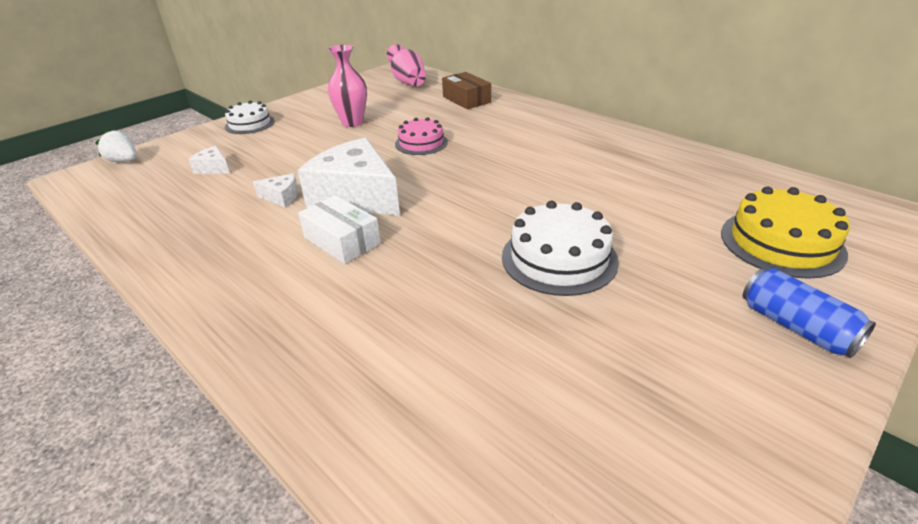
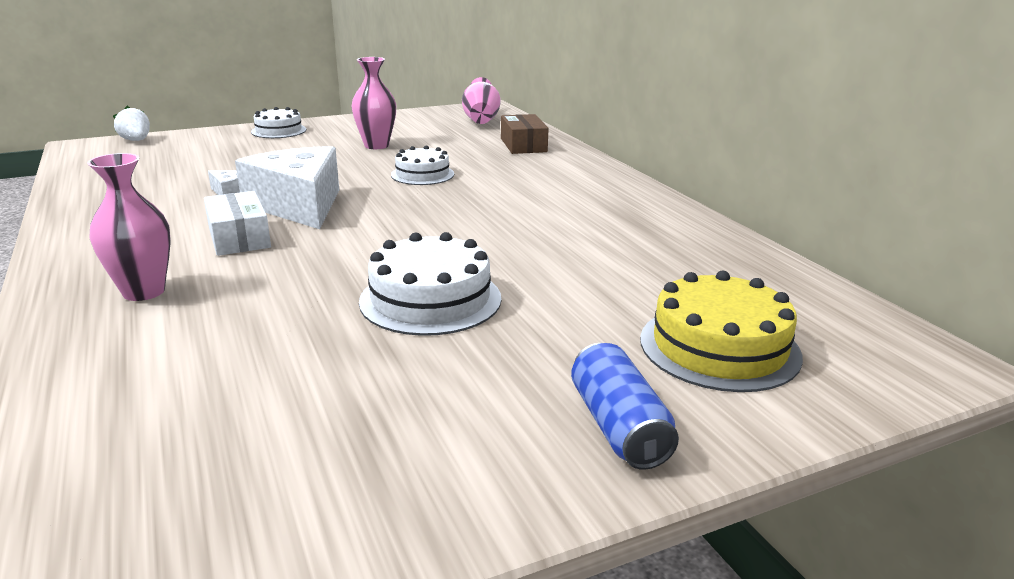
camera: 20 degrees right, 10 degrees down
white cheese [188,146,230,174] -> none
pink cake [395,117,448,155] -> white cake [391,146,454,185]
none -> pink vase [87,153,171,301]

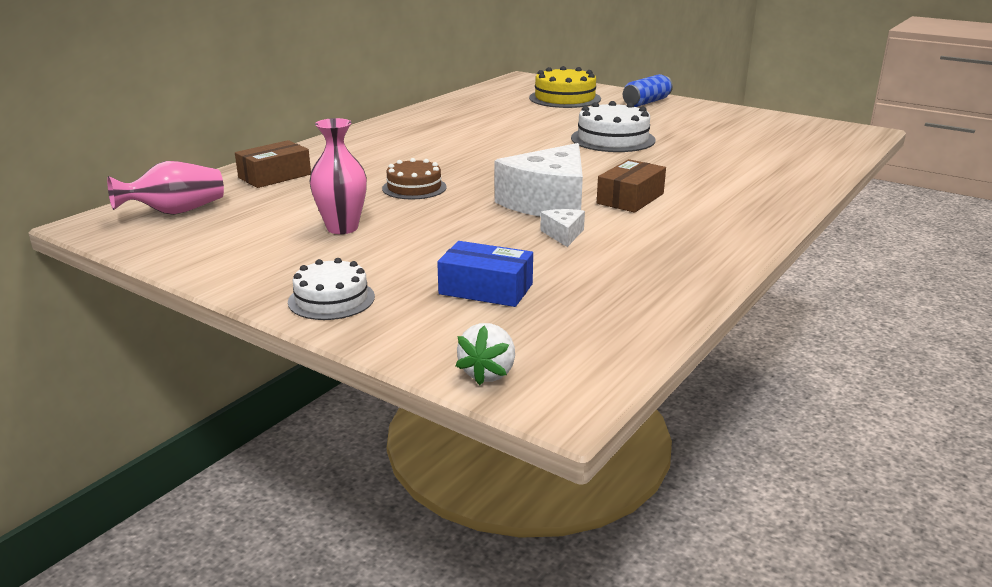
camera: 120 degrees left, 0 degrees up
pink vase [87,153,171,301] -> none
white box [204,191,271,256] -> brown box [597,159,666,213]
white cake [391,146,454,185] -> brown cake [382,158,447,199]
none -> blue box [437,241,533,307]

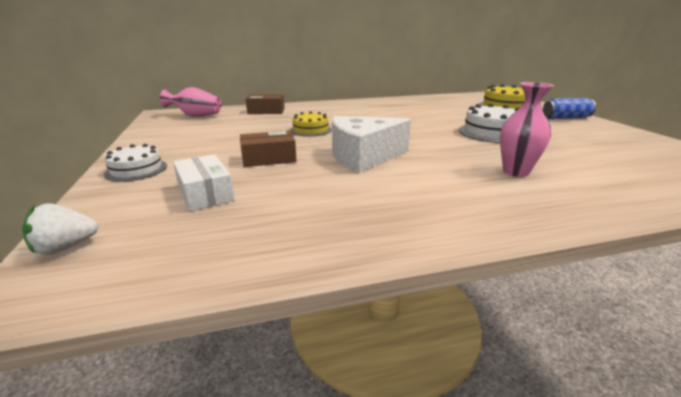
camera: 40 degrees right, 0 degrees up
pink vase [310,118,367,234] -> pink vase moved to [500,82,554,177]
brown cake [382,158,447,199] -> yellow cake [290,111,332,137]
blue box [437,241,533,307] -> white box [173,154,235,211]
white cheese [540,209,585,247] -> none
brown box [597,159,666,213] -> brown box moved to [240,131,297,167]

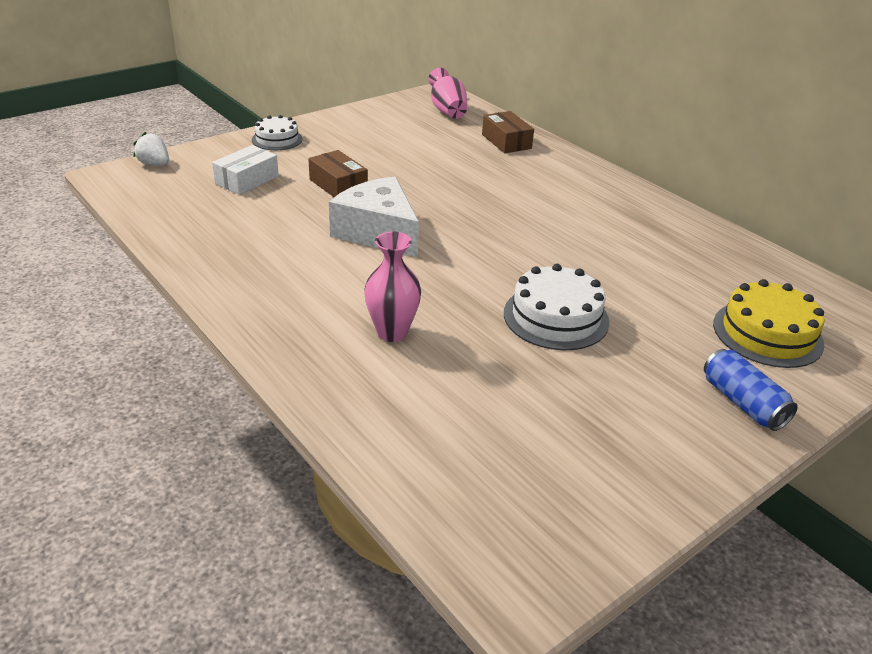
camera: 65 degrees right, 10 degrees up
yellow cake [290,111,332,137] -> none

